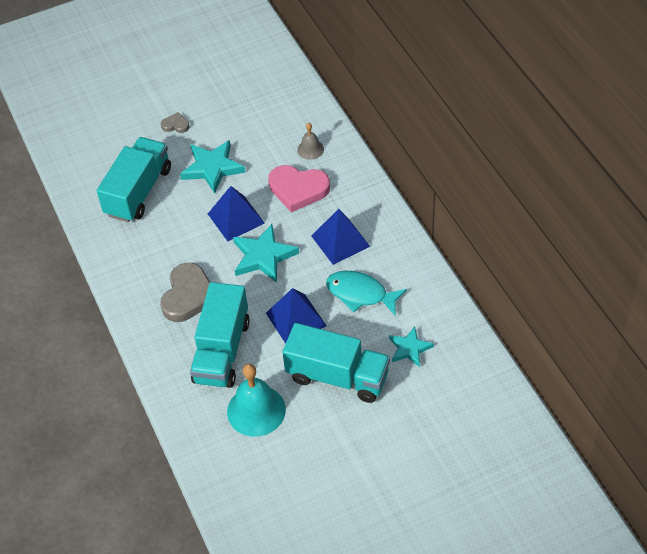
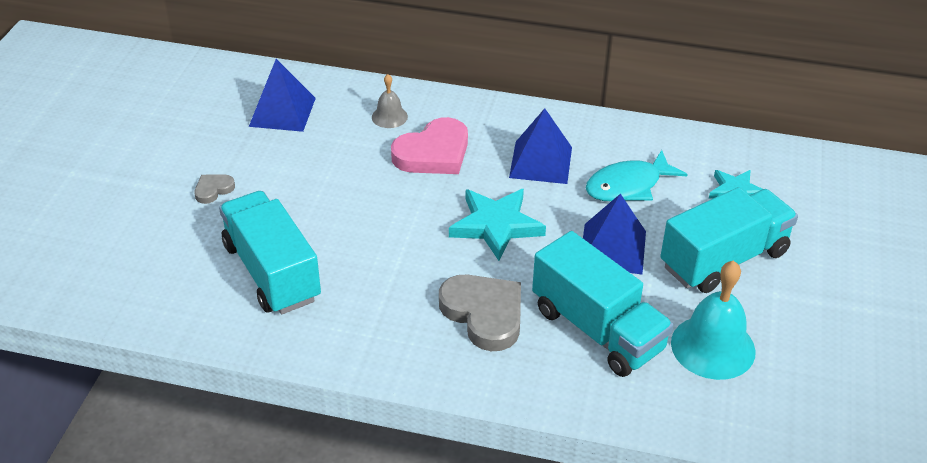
camera: 55 degrees left, 10 degrees down
turquoise star [180,140,246,194] -> none
blue pyramid [208,186,265,241] -> blue pyramid moved to [249,59,316,132]

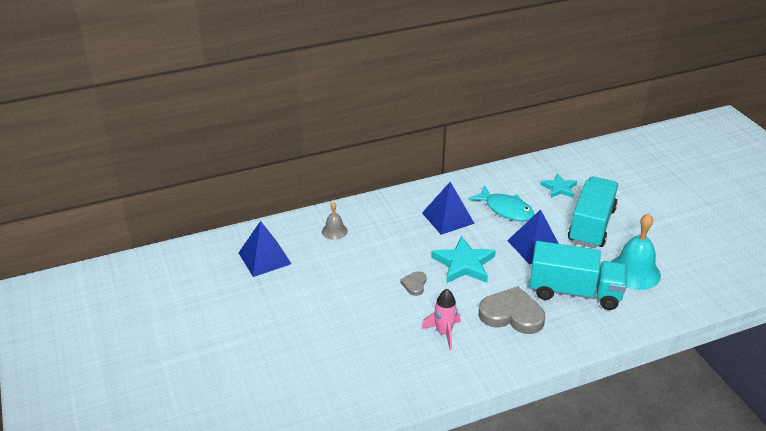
camera: 35 degrees left, 5 degrees down
grey heart [194,174,235,204] -> grey heart moved to [400,271,426,296]
turquoise truck [219,191,321,314] -> none
pink heart [391,117,468,174] -> none
turquoise fish [586,150,688,201] -> turquoise fish turned 75 degrees counterclockwise [468,186,535,222]
none -> pink rocket [421,289,461,350]

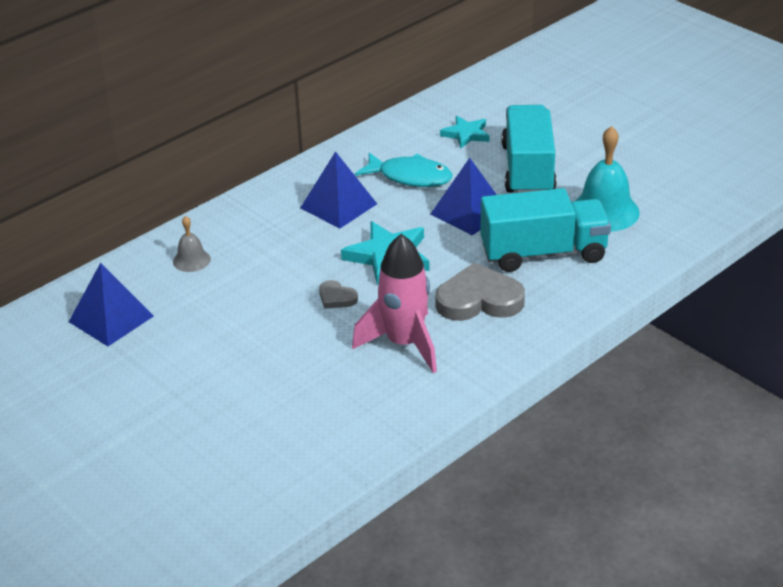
camera: 20 degrees left, 0 degrees up
grey heart [400,271,426,296] -> grey heart turned 45 degrees counterclockwise [319,280,358,309]
pink rocket [421,289,461,350] -> pink rocket [352,234,437,373], size x1.64

